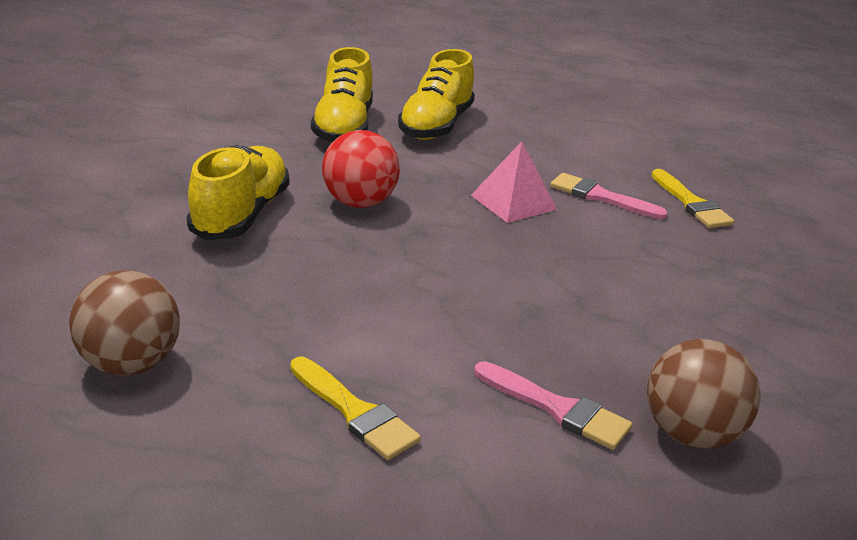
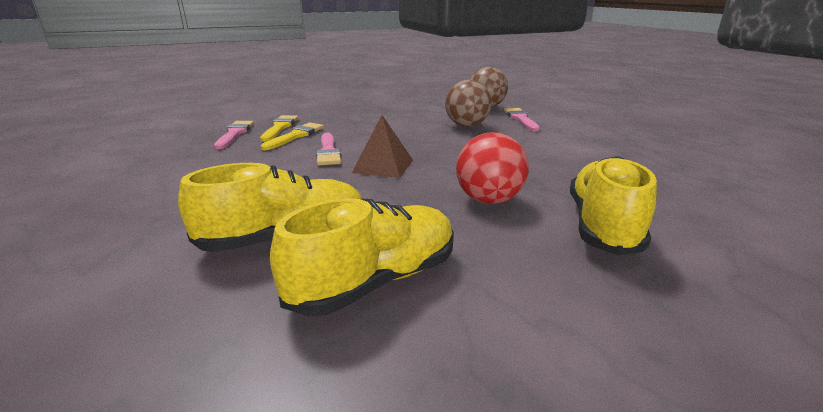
camera: 130 degrees left, 5 degrees down
brown ball [69,270,180,375] -> brown ball moved to [445,79,492,127]
yellow shoe [186,145,289,240] -> yellow shoe turned 135 degrees clockwise [570,156,657,255]
yellow brush [290,357,421,460] -> yellow brush moved to [260,115,298,142]
pink pyramid [471,141,557,223] -> brown pyramid [352,115,413,178]
none -> pink brush [214,121,254,149]

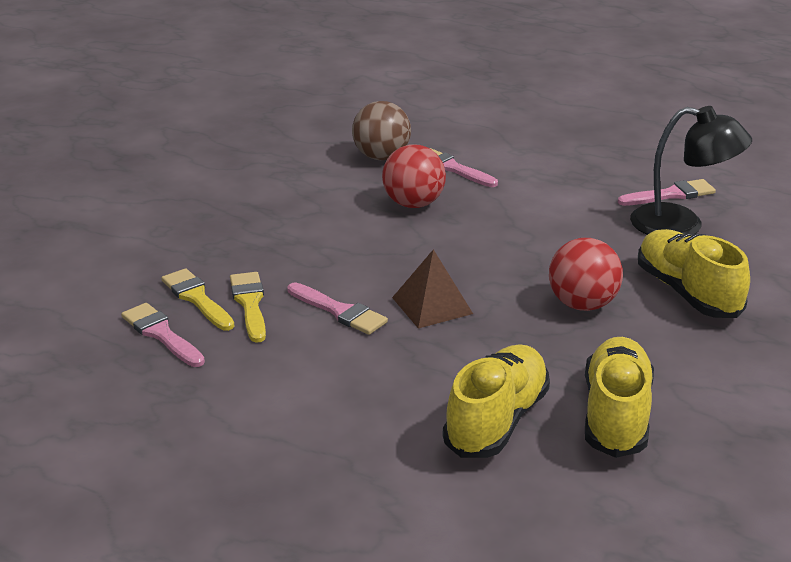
camera: 40 degrees left, 5 degrees up
brown ball [445,79,492,127] -> red ball [382,145,446,208]
none -> pink brush [618,179,716,206]
none -> black lamp [630,106,752,235]

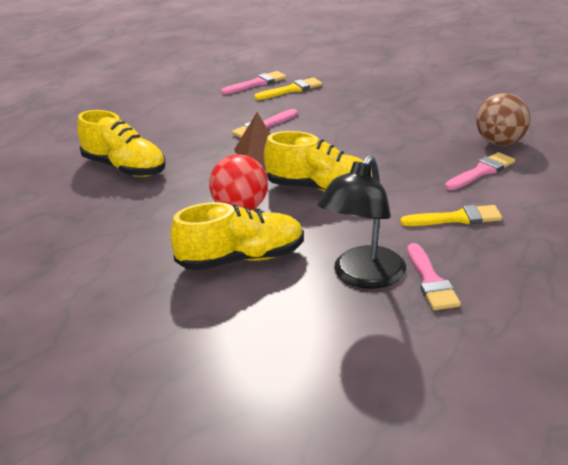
camera: 100 degrees right, 0 degrees up
yellow brush [230,272,266,343] -> yellow brush moved to [400,205,502,226]
red ball [382,145,446,208] -> none
yellow shoe [585,337,654,458] -> yellow shoe moved to [264,131,373,192]

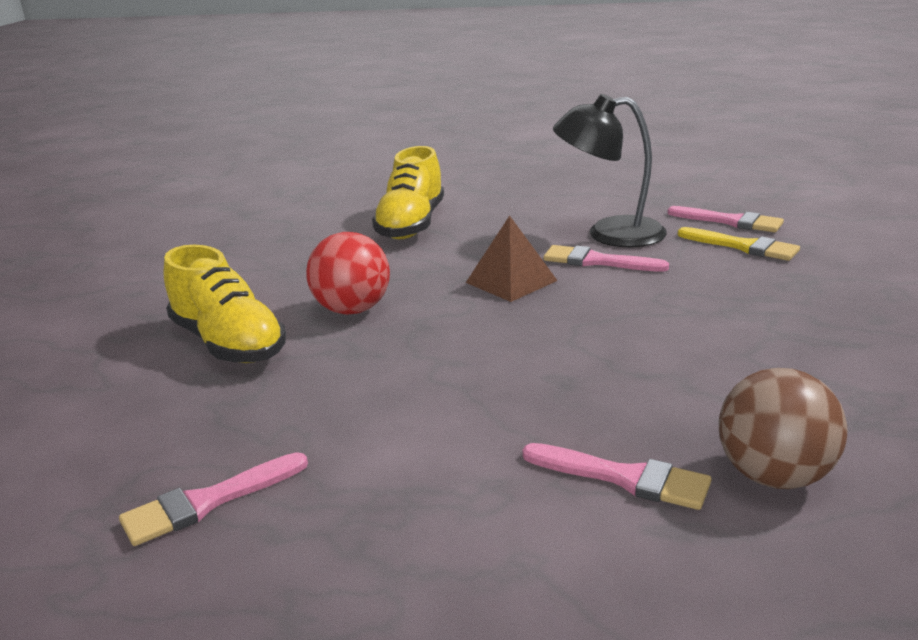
camera: 65 degrees right, 5 degrees down
yellow shoe [264,131,373,192] -> none
black lamp [317,155,406,289] -> black lamp moved to [553,94,667,247]
yellow brush [400,205,502,226] -> none

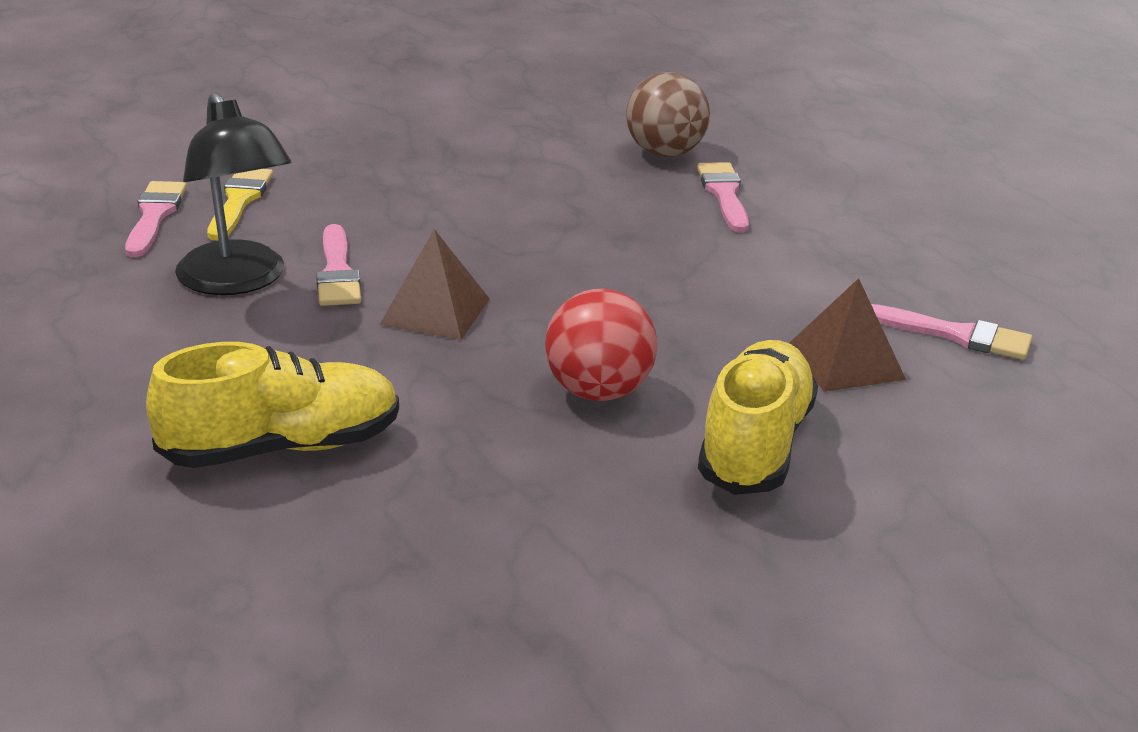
camera: 125 degrees left, 5 degrees up
none -> brown pyramid [790,278,906,392]

